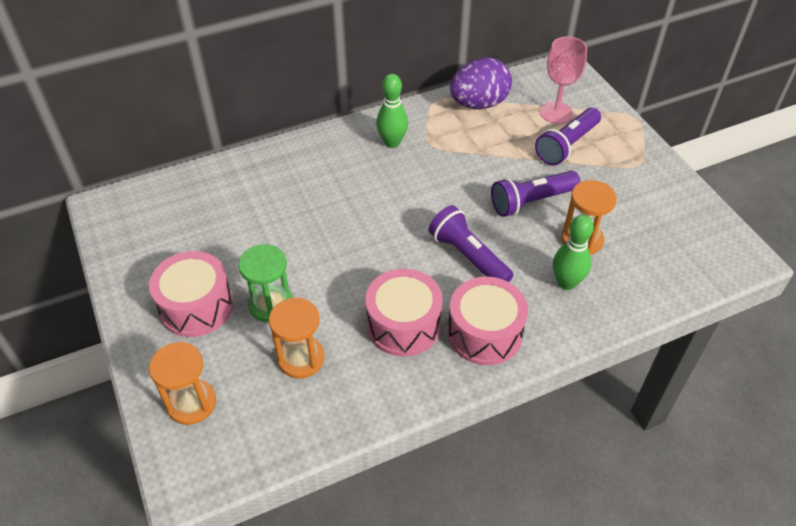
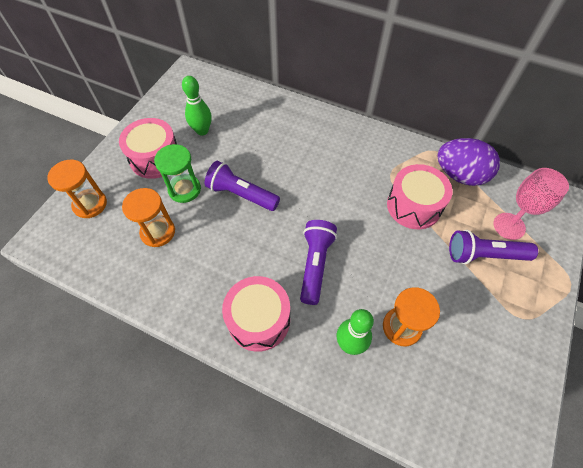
camera: 50 degrees right, 10 degrees up
pink drum [365,269,443,357] -> pink drum moved to [387,164,453,229]
green bowling pin [376,74,408,148] -> green bowling pin moved to [182,76,212,135]
purple flashlight [491,171,580,217] -> purple flashlight moved to [205,161,280,211]

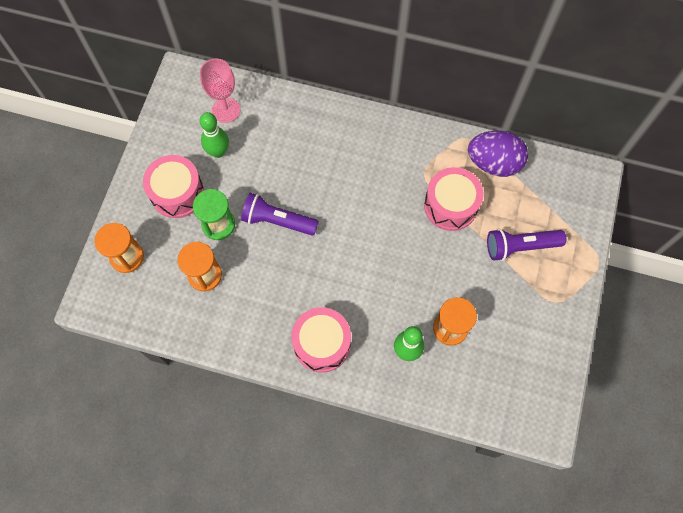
camera: 10 degrees left, 10 degrees up
purple flashlight [300,220,337,305] -> none
pink goblet [493,168,569,240] -> pink goblet moved to [200,59,240,123]

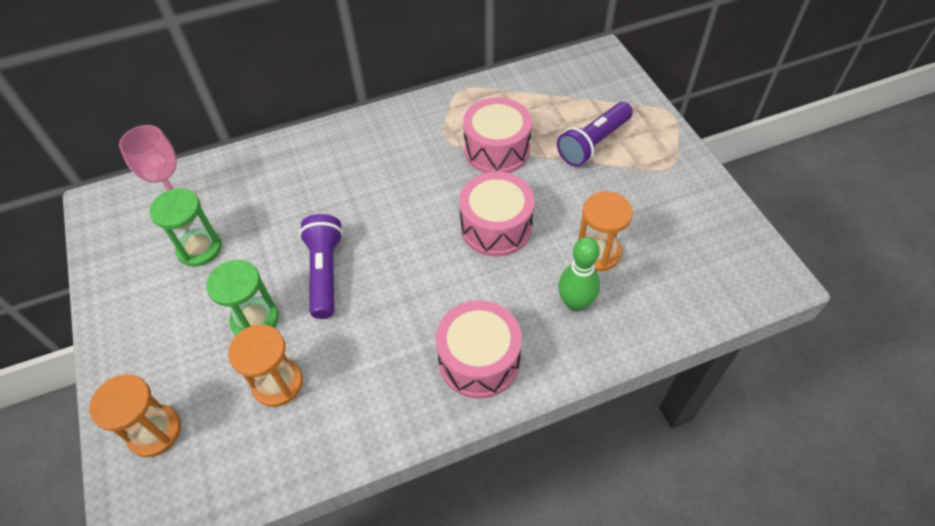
camera: 35 degrees left, 15 degrees down
pink drum [143,155,204,218] -> pink drum moved to [459,172,535,256]
green bowling pin [200,112,229,158] -> green hourglass [150,188,222,267]
purple flashlight [241,193,319,236] -> purple flashlight turned 105 degrees clockwise [299,214,343,319]
purple egg [468,131,528,177] -> none

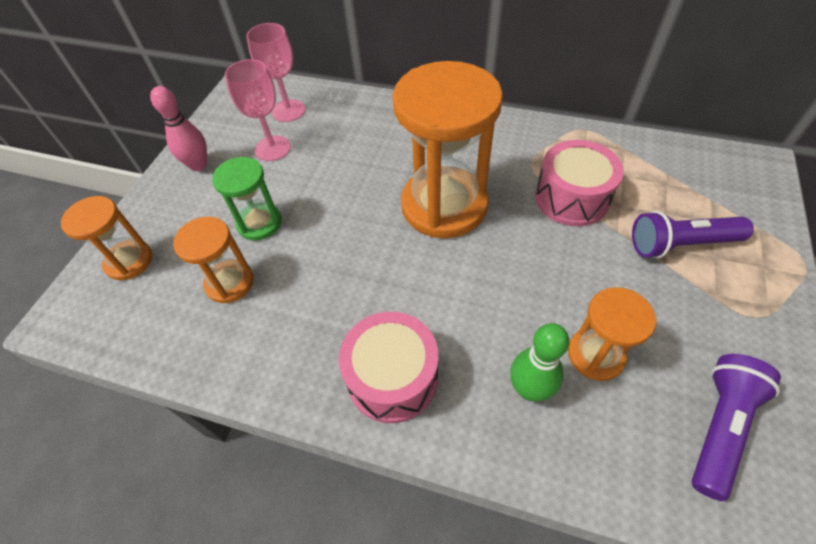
camera: 40 degrees right, 0 degrees up
green hourglass [150,188,222,267] -> pink goblet [225,59,291,161]
purple flashlight [299,214,343,319] -> purple flashlight moved to [692,354,781,501]
pink drum [459,172,535,256] -> none
none -> pink bowling pin [150,86,207,171]
none -> orange hourglass [393,61,503,238]

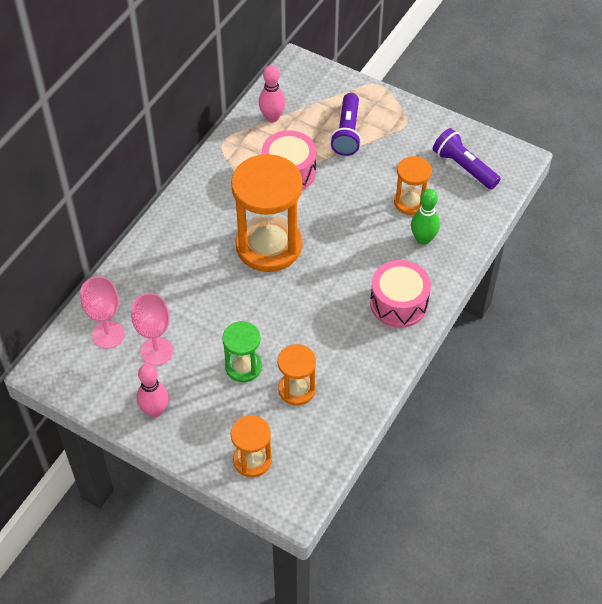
camera: 80 degrees left, 0 degrees up
none -> pink bowling pin [259,65,286,122]

